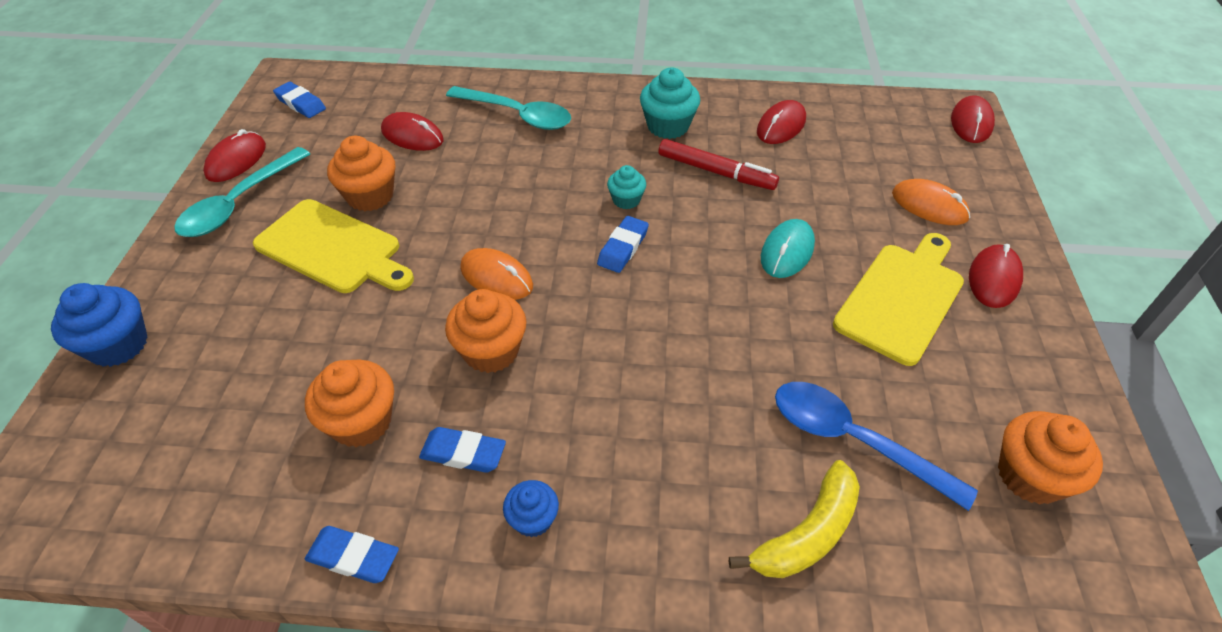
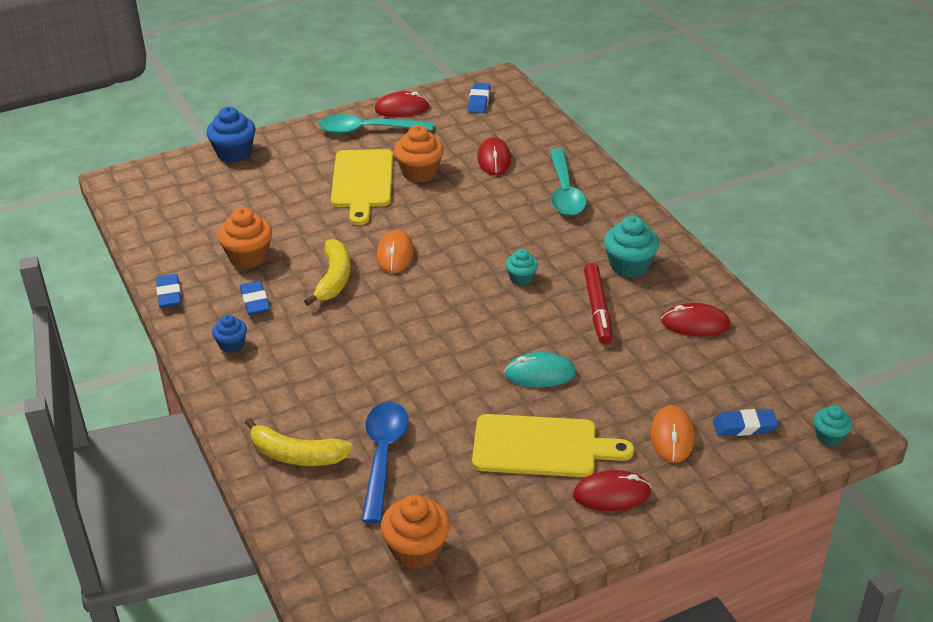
camera: 60 degrees right, 10 degrees down
orange cupcake [445,289,526,373] -> yellow banana [304,239,350,306]
blue eraser [597,216,649,273] -> blue eraser moved to [713,409,778,436]
red mouse [951,96,995,143] -> turquoise cupcake [814,405,852,446]

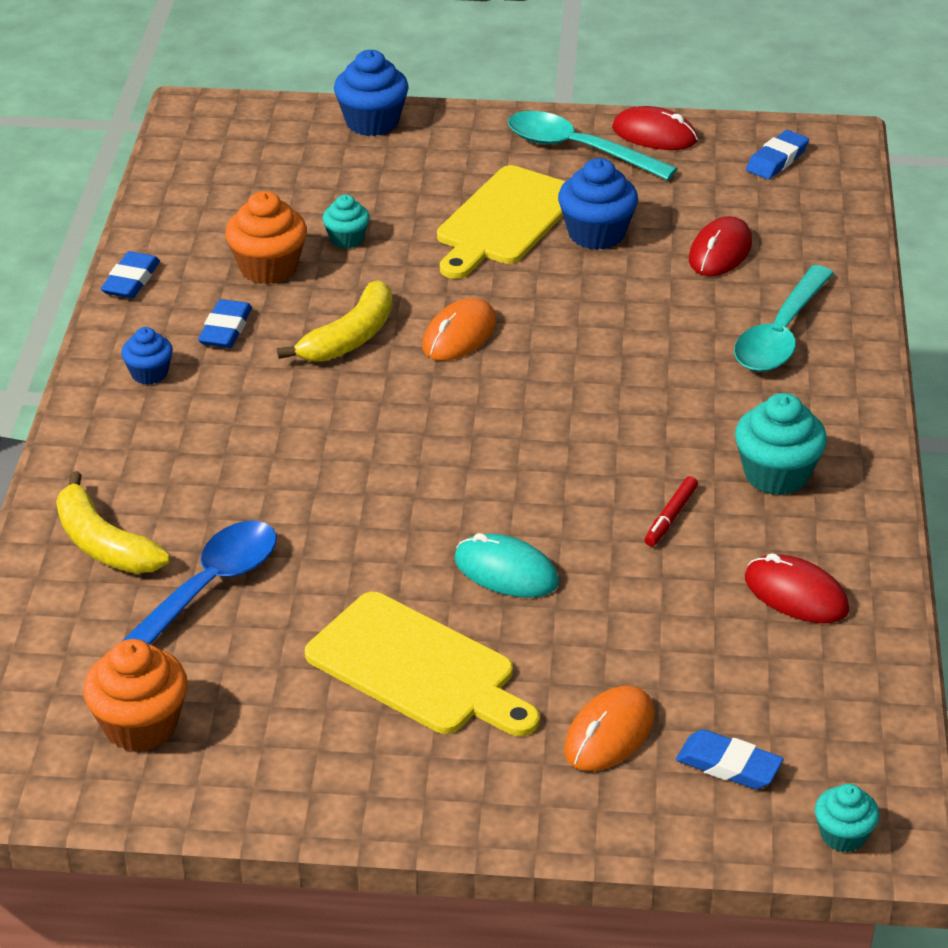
camera: 30 degrees right, 0 degrees up
orange cupcake [394,125,444,182] -> blue cupcake [558,158,638,250]
turquoise cupcake [505,249,538,285] -> turquoise cupcake moved to [322,195,370,249]
red mouse [573,470,652,511] -> none
red marker [584,263,612,344] -> red marker [645,476,698,546], size x0.57

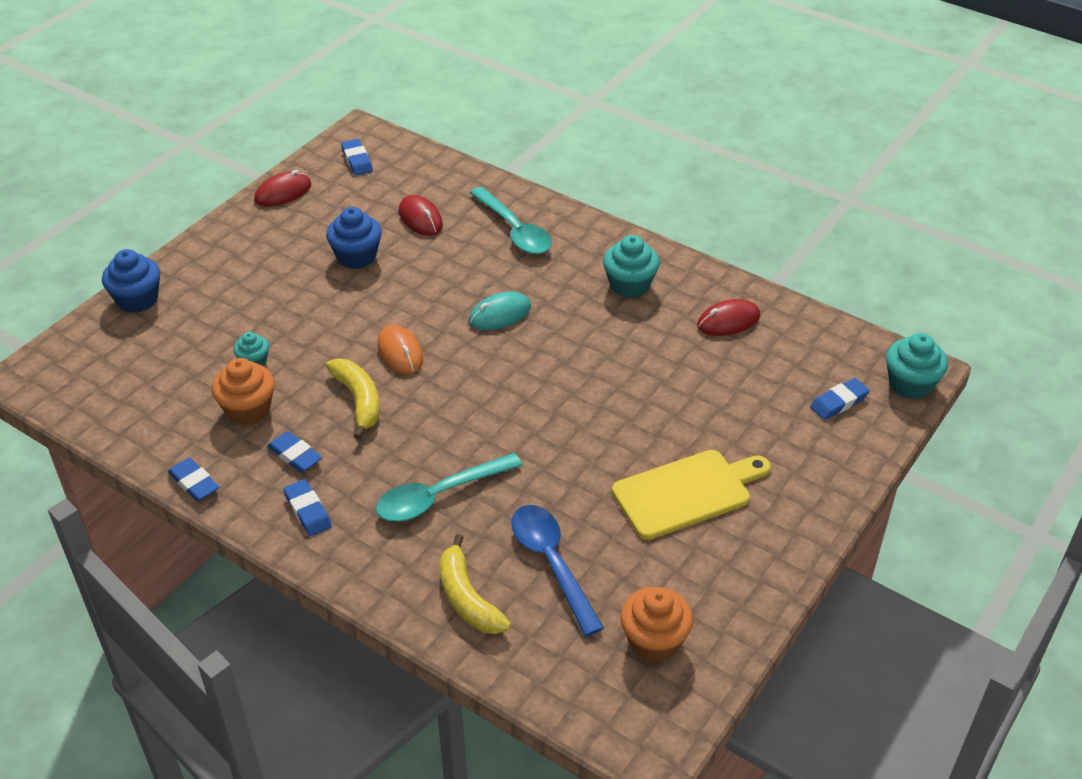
camera: 60 degrees left, 5 degrees up
yellow banana [56,471,170,574] -> yellow banana turned 75 degrees clockwise [440,534,511,634]
blue cupcake [121,327,173,385] -> blue eraser [284,479,332,536]
yellow cutting board [437,165,566,279] -> none
turquoise mouse [454,533,559,598] -> turquoise mouse moved to [469,292,531,330]
turquoise spoon [508,111,677,180] -> turquoise spoon moved to [376,453,523,521]
orange mouse [564,686,655,771] -> none
red marker [645,476,698,546] -> none
turquoise cupcake [815,784,879,852] -> turquoise cupcake [886,333,948,399], size x1.69

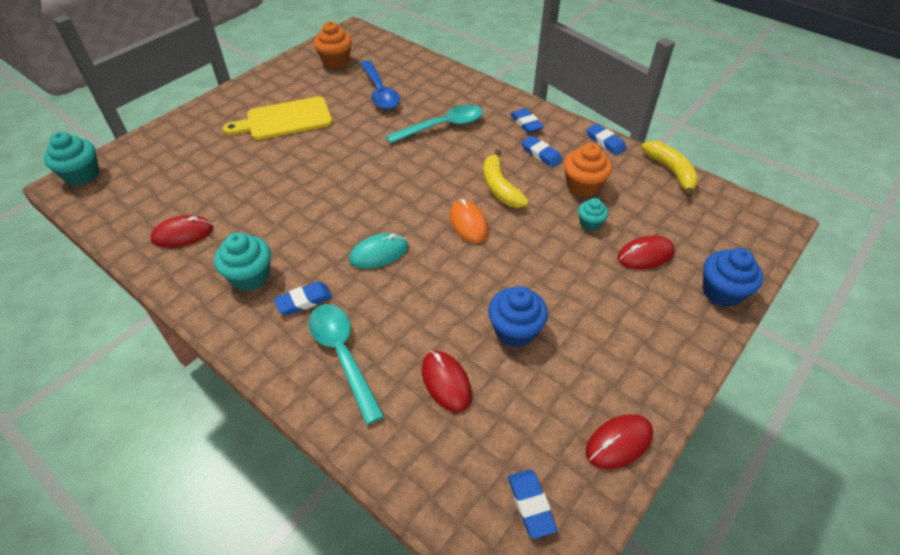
camera: 175 degrees left, 5 degrees up
yellow banana [440,534,511,634] -> yellow banana moved to [641,141,699,198]
blue eraser [810,378,870,420] -> blue eraser moved to [274,282,332,315]
none -> red mouse [617,236,675,270]

